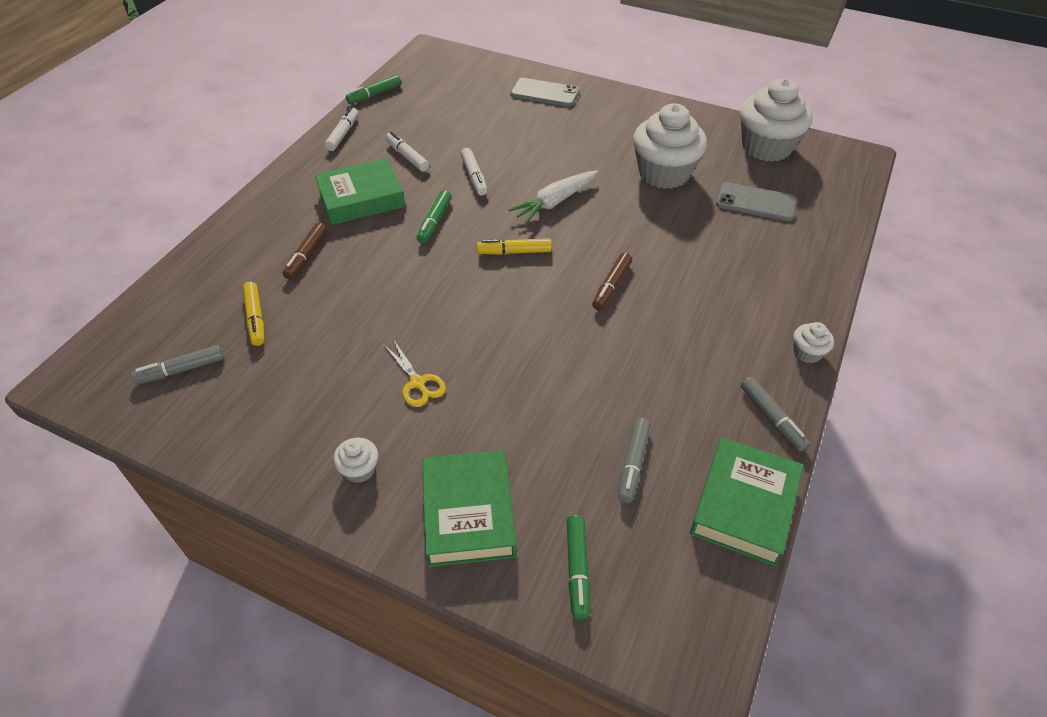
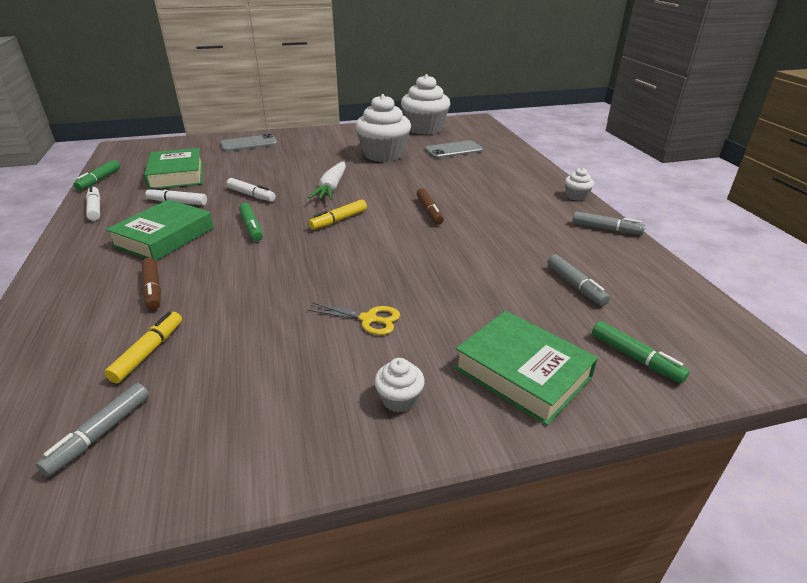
camera: 40 degrees left, 15 degrees down
yellow marker [242,282,264,346] -> yellow marker turned 105 degrees counterclockwise [104,312,182,383]
green book [690,437,803,566] -> green book moved to [144,148,203,189]

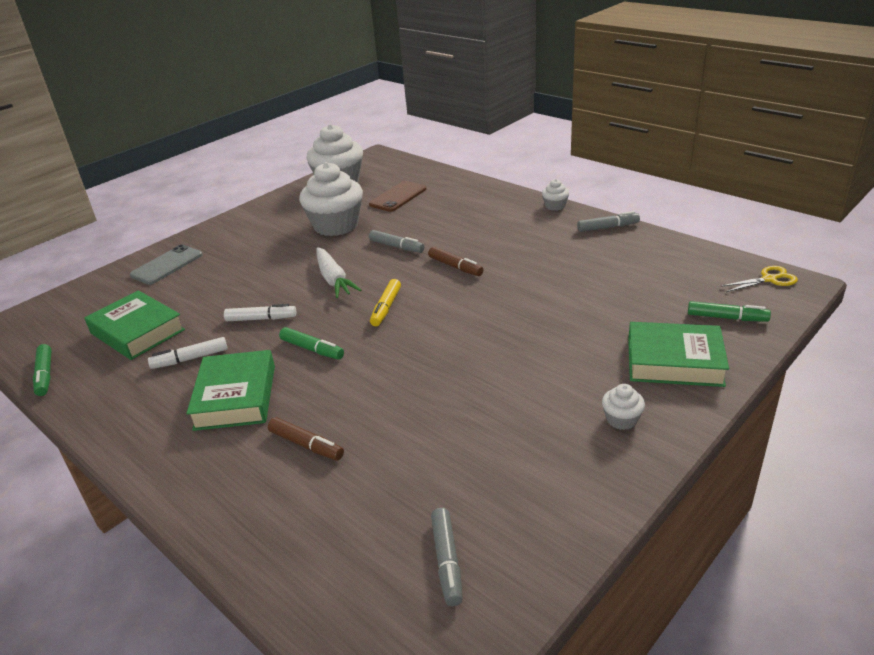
camera: 30 degrees left, 0 degrees up
white marker [86,185,101,221] -> none
yellow marker [104,312,182,383] -> none
yellow scissors [307,302,400,335] -> yellow scissors moved to [721,266,798,292]
grey phone [425,140,483,158] -> brown phone [369,181,426,212]
grey marker [548,255,610,306] -> grey marker moved to [369,230,424,253]

